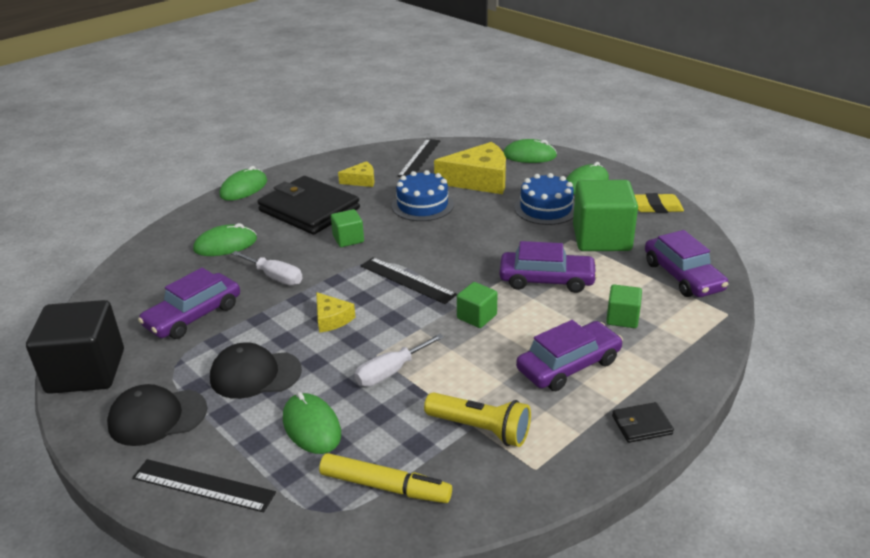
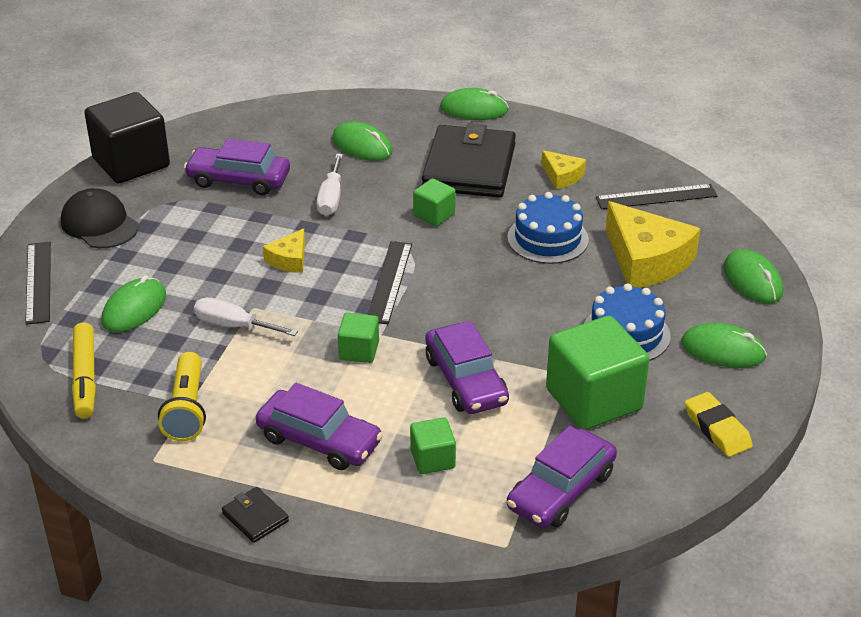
camera: 60 degrees right, 5 degrees up
black cap [210,342,302,399] -> none

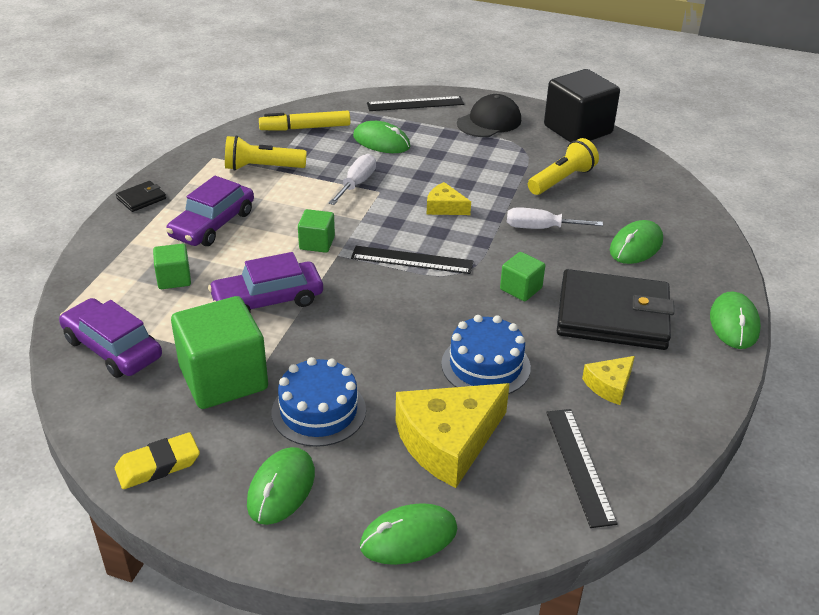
camera: 90 degrees right, 0 degrees up
purple car [184,138,290,195] -> yellow flashlight [528,138,599,195]

